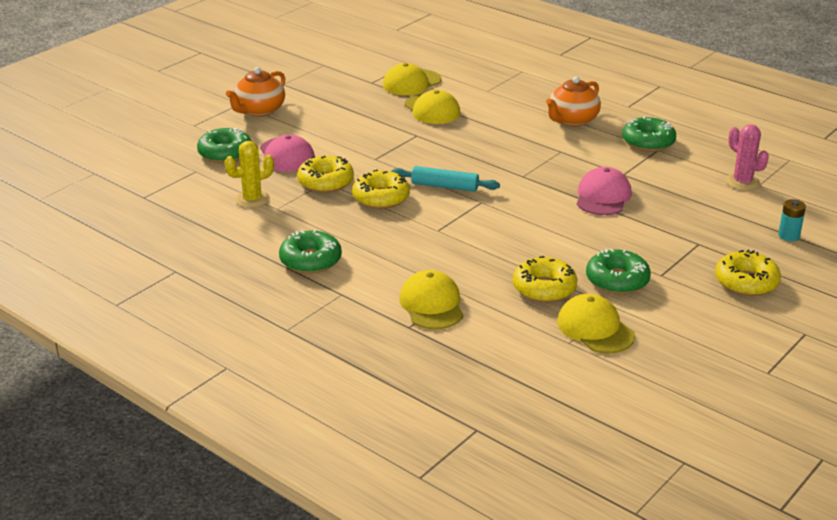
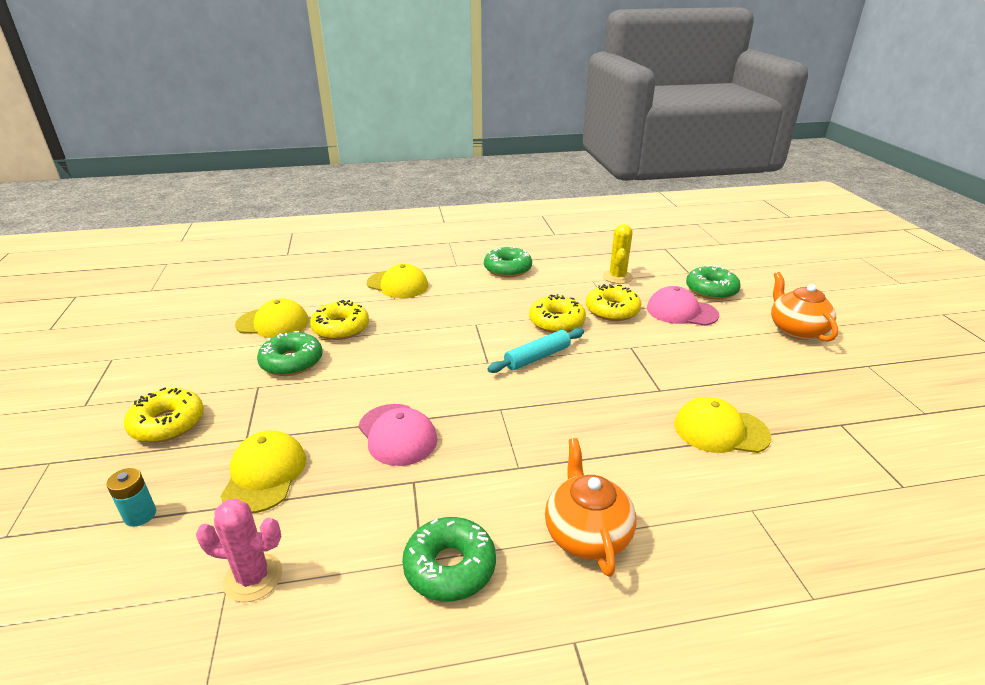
camera: 130 degrees right, 0 degrees up
yellow cap [383,63,441,95] -> yellow cap moved to [220,430,306,513]

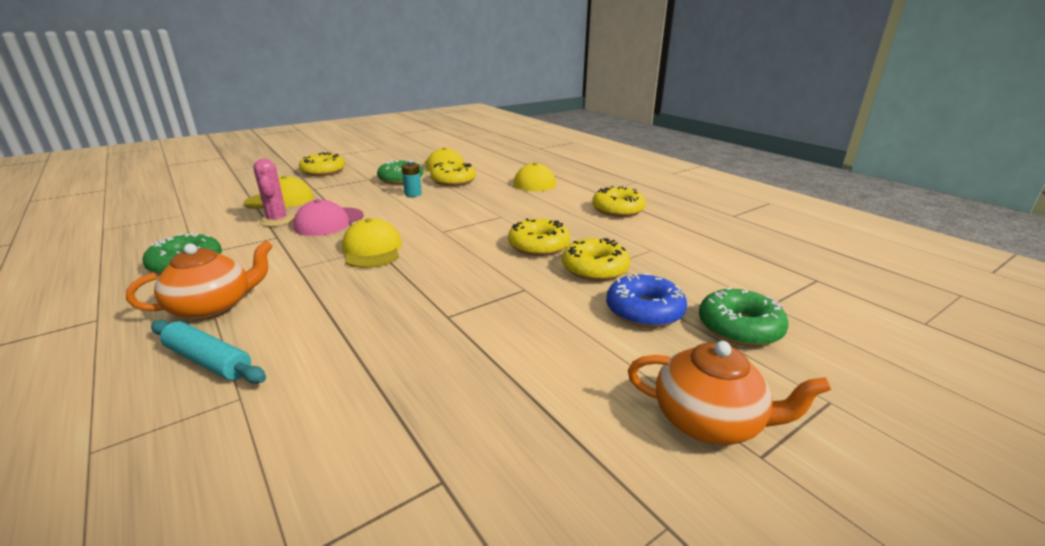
camera: 65 degrees right, 5 degrees down
turquoise battery [106,468,156,527] -> turquoise battery moved to [401,162,422,197]
pink cactus [196,498,282,602] -> pink cactus moved to [253,159,295,227]
green donut [484,246,532,277] -> yellow donut [592,186,646,217]
turquoise rolling pin [487,328,584,373] -> turquoise rolling pin moved to [151,320,266,384]
yellow cactus [603,224,633,284] -> none
pink cap [647,286,719,326] -> blue donut [606,273,687,328]
yellow cap [674,397,771,453] -> yellow cap moved to [342,218,402,268]
orange teapot [771,272,838,342] -> orange teapot turned 60 degrees clockwise [628,341,831,445]

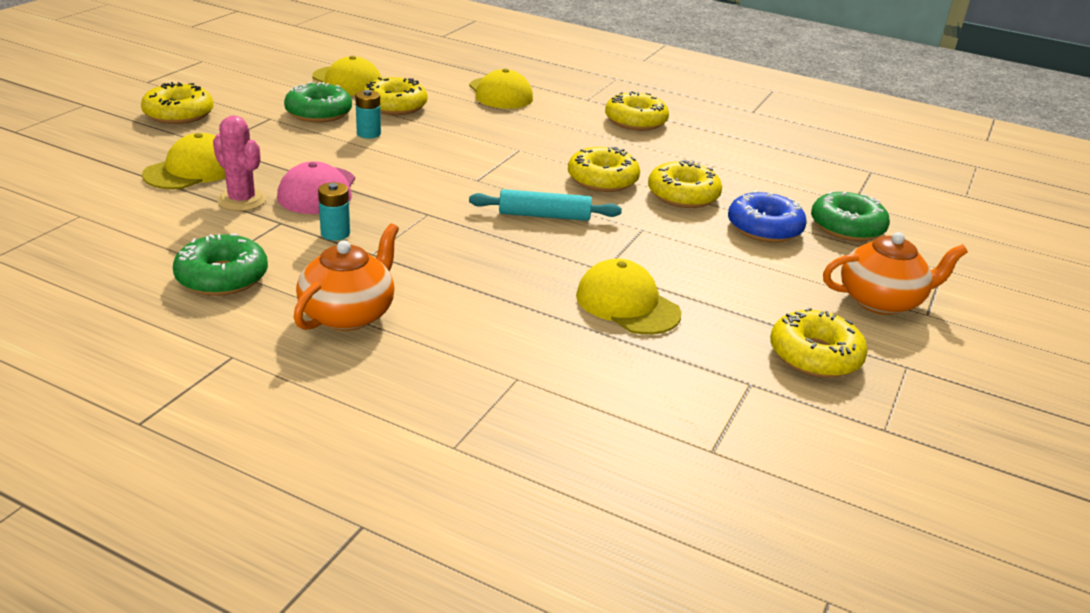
camera: 30 degrees left, 5 degrees up
turquoise rolling pin [151,320,266,384] -> turquoise rolling pin moved to [469,189,622,221]
yellow cap [342,218,402,268] -> yellow cap moved to [576,259,681,335]
none -> turquoise battery [318,182,350,241]
none -> yellow donut [770,308,868,378]

